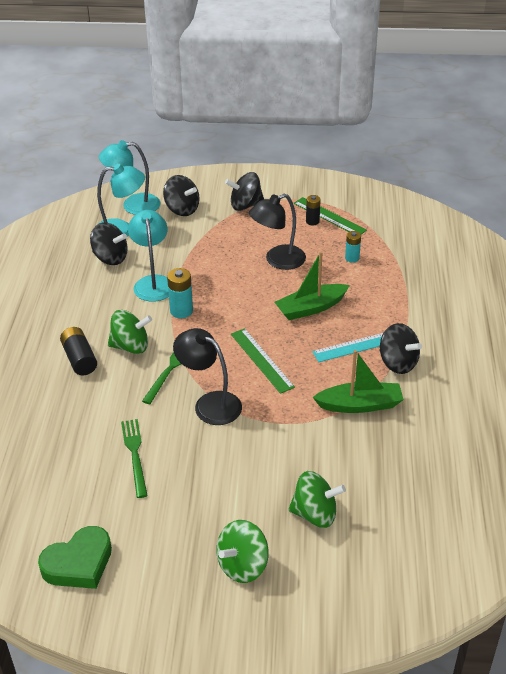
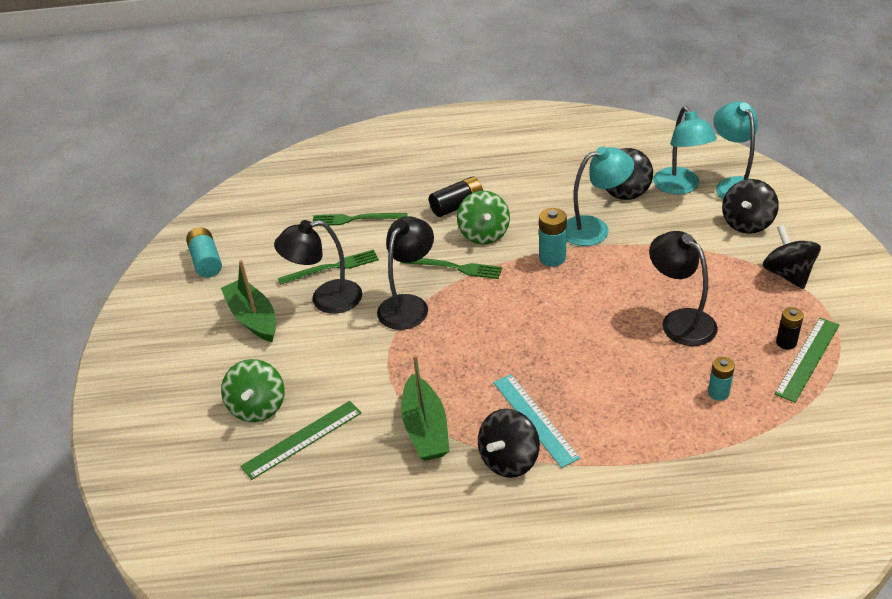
camera: 85 degrees right, 0 degrees up
green heart [38,526,112,589] -> turquoise battery [186,227,222,278]
green spinning top [216,520,269,583] -> none
green ruler [231,328,295,394] -> green ruler moved to [241,401,362,480]
green boat [275,252,350,320] -> green boat moved to [221,260,276,342]
none -> black lamp [274,220,362,314]
none -> green fork [312,213,408,226]

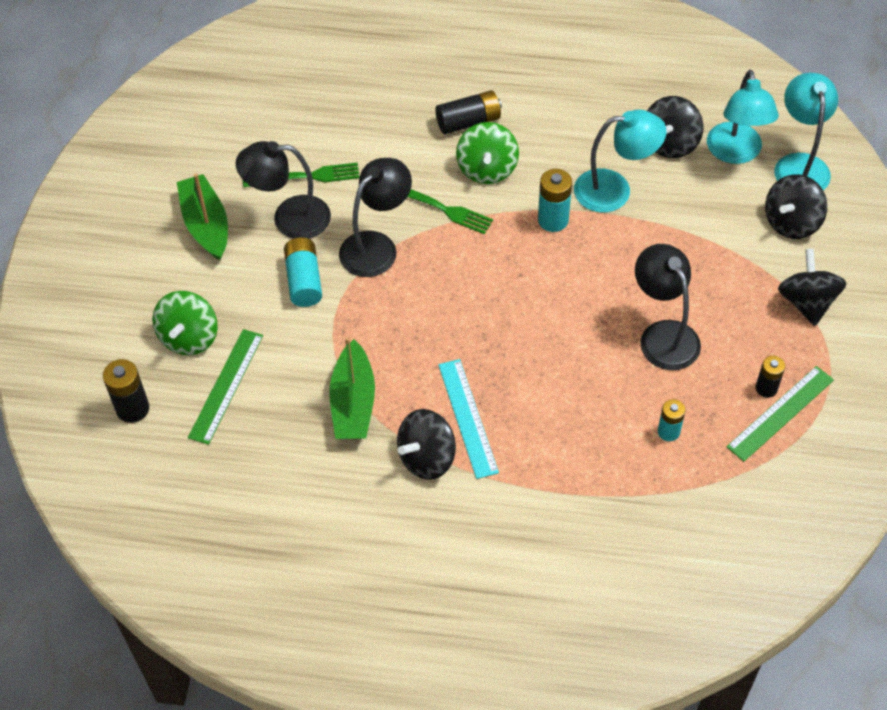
camera: 10 degrees right, 15 degrees up
turquoise battery [186,227,222,278] -> turquoise battery moved to [284,238,322,307]
green ruler [241,401,362,480] -> green ruler turned 45 degrees counterclockwise [188,329,263,445]
green fork [312,213,408,226] -> none
none -> black battery [103,359,149,423]

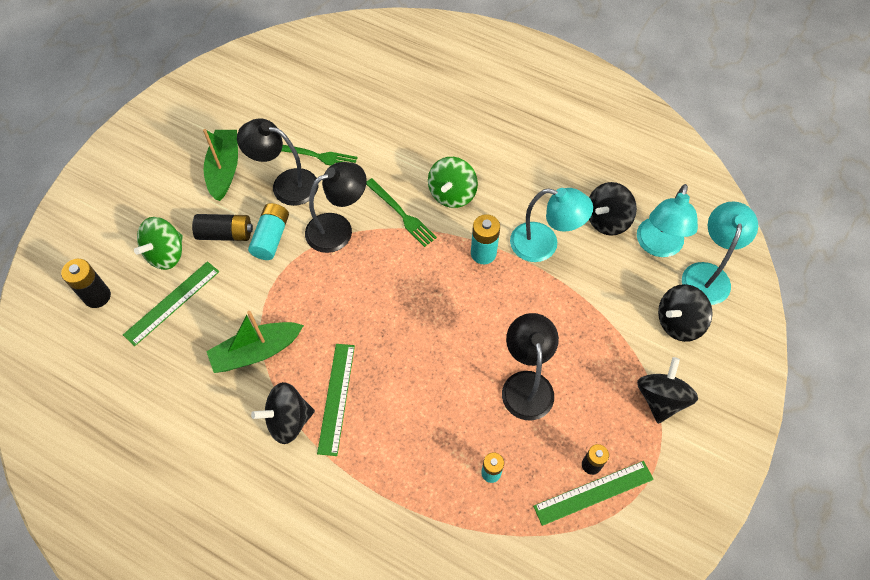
camera: 20 degrees right, 5 degrees up
green boat [329,337,375,439] -> green boat turned 45 degrees clockwise [206,311,304,373]
black battery [435,90,502,134] -> black battery moved to [192,214,253,241]
turquoise ruler [438,359,499,479] -> green ruler [317,344,355,456]

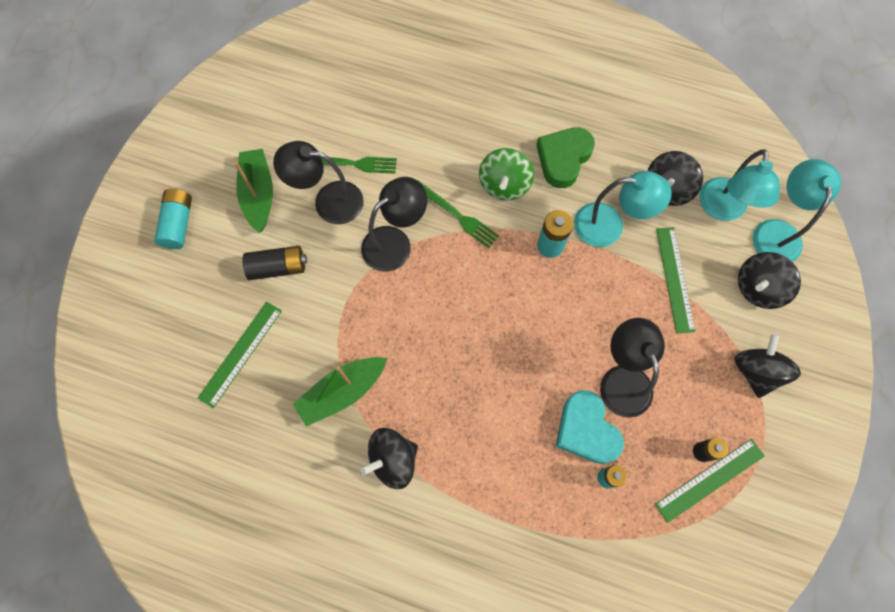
camera: 10 degrees left, 10 degrees up
black battery [61,259,111,308] -> none
green spinning top [134,217,183,270] -> none
turquoise battery [248,203,289,260] -> turquoise battery moved to [154,189,192,249]
green ruler [317,344,355,456] -> green ruler moved to [656,227,696,333]
none -> green heart [536,127,595,188]
none -> turquoise heart [555,390,624,464]

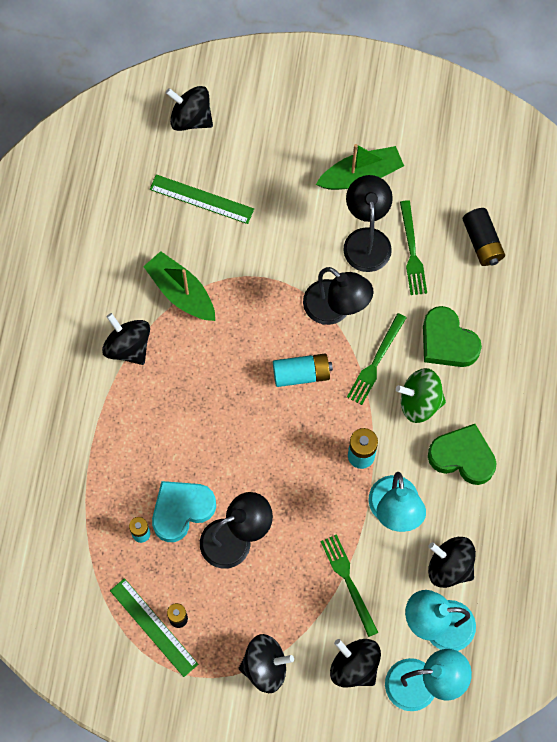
camera: 80 degrees right, 0 degrees up
turquoise battery [154,189,192,249] -> turquoise battery moved to [273,353,333,387]
black battery [242,246,307,280] -> black battery moved to [462,208,505,266]
green ruler [656,227,696,333] -> green fork [321,534,378,637]
none -> black spinning top [166,86,213,131]
none -> green heart [423,306,482,367]

